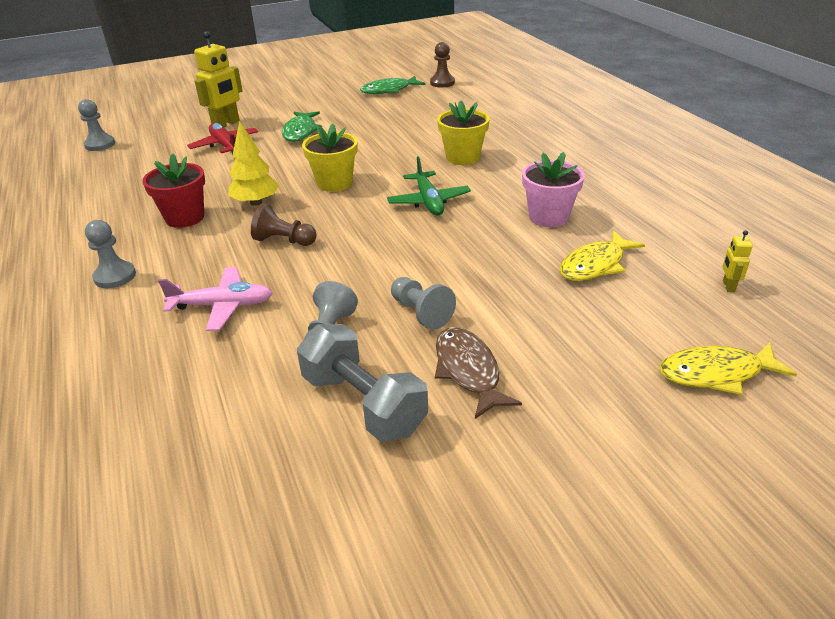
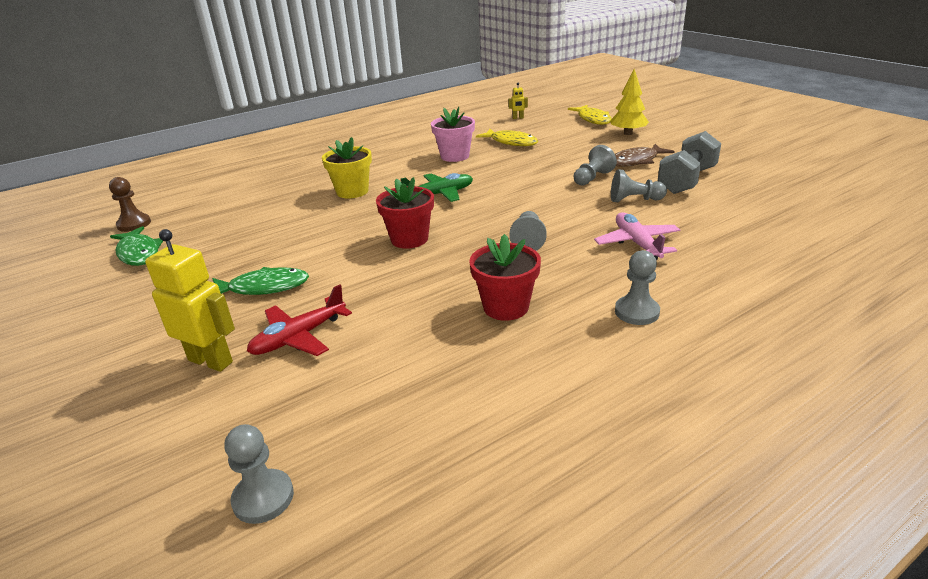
camera: 100 degrees left, 5 degrees down
yellow tree [228,121,279,206] -> yellow tree moved to [610,69,649,135]
brown pawn [251,203,317,246] -> grey pawn [510,211,547,251]
yellow flower pot [302,123,358,192] -> red flower pot [376,177,434,249]

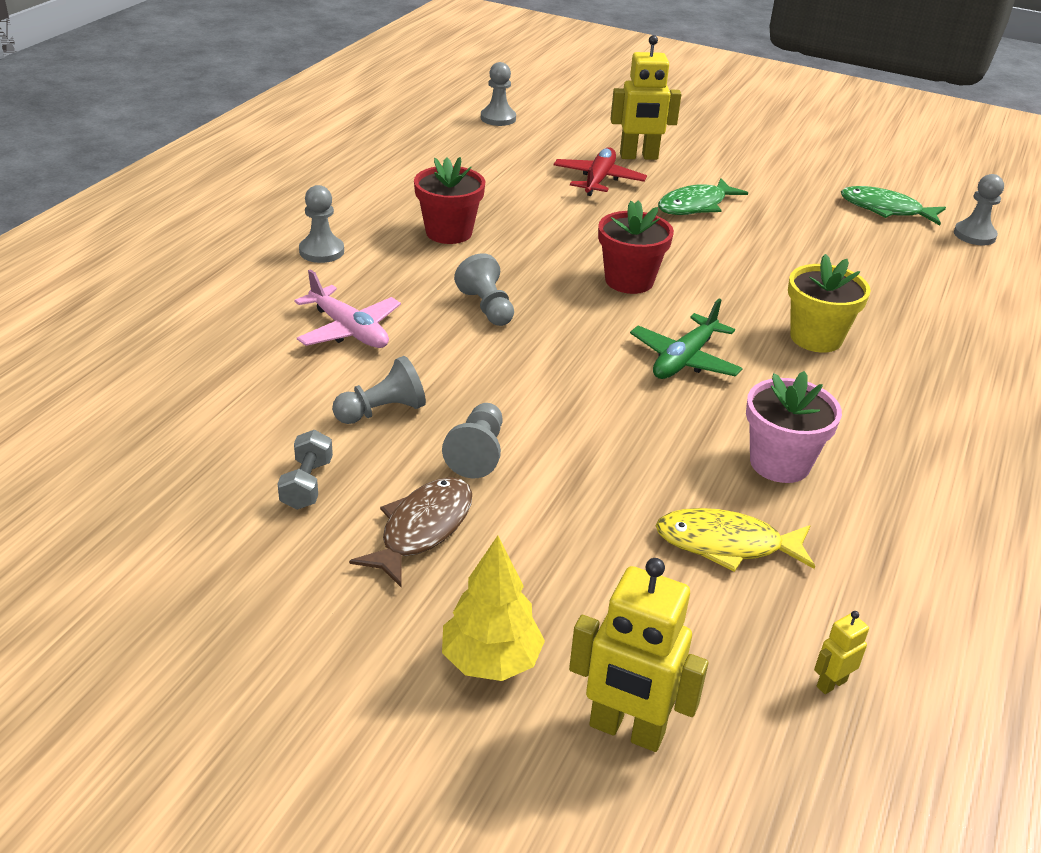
camera: 145 degrees right, 5 degrees up
brown pawn [109,177,151,232] -> grey pawn [954,174,1004,246]
yellow fish [568,105,612,125] -> yellow robot [569,558,709,752]
grey dumbbell [658,131,721,194] -> grey dumbbell [278,430,333,510], size x0.53

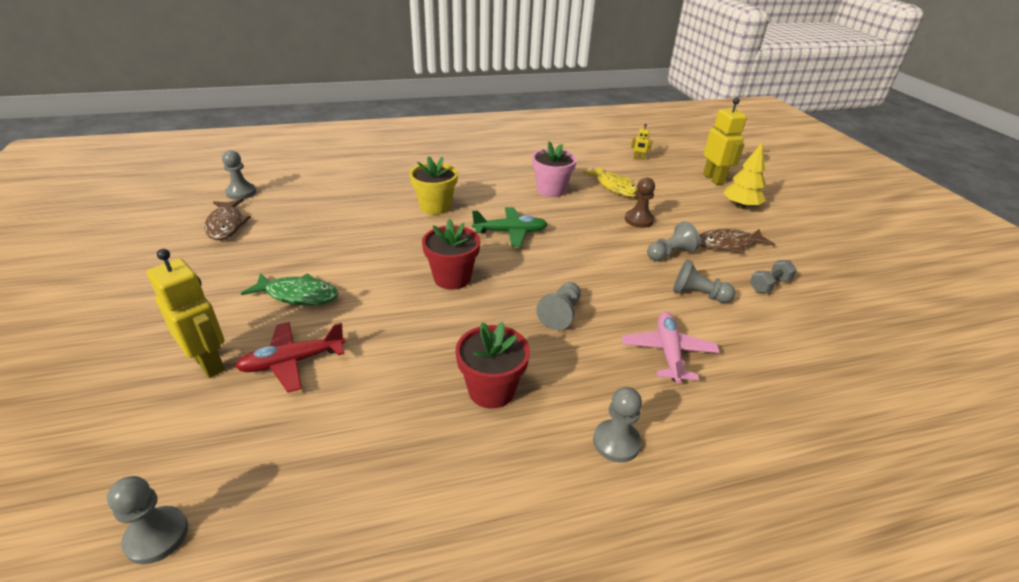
camera: 130 degrees left, 0 degrees up
green fish [841,186,946,225] -> brown fish [204,199,251,240]
none -> brown pawn [625,178,655,228]

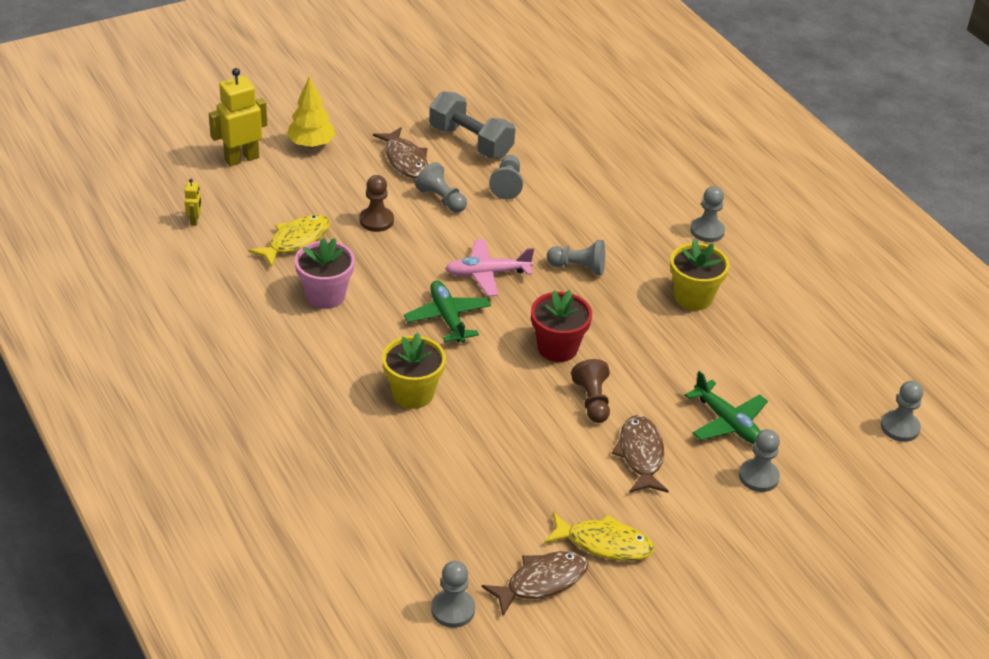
camera: 105 degrees left, 5 degrees up
yellow robot [147,249,225,378] -> grey pawn [739,429,780,492]
red plane [235,322,346,393] -> green plane [685,371,768,444]
green fish [241,273,338,305] -> brown fish [612,415,669,493]
red flower pot [455,322,530,409] -> yellow flower pot [670,239,730,310]
pink plane [622,312,720,383] -> pink plane moved to [445,239,534,296]
grey dumbbell [750,260,797,293] -> grey dumbbell [429,91,515,159], size x1.89
none -> yellow fish [544,512,655,561]
none -> brown pawn [571,359,610,423]

